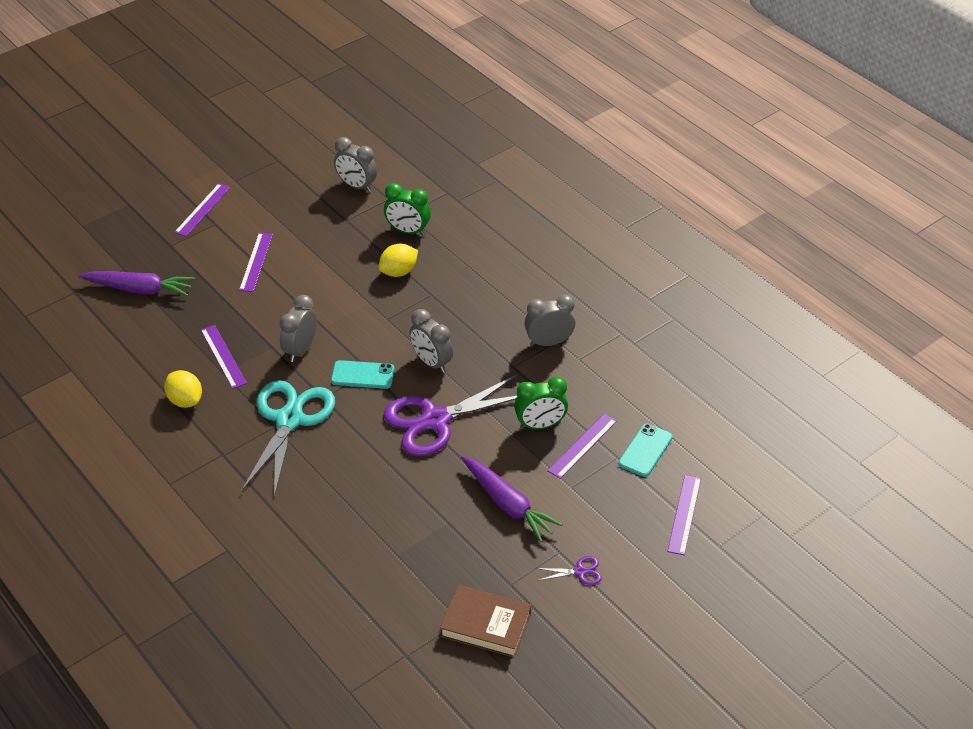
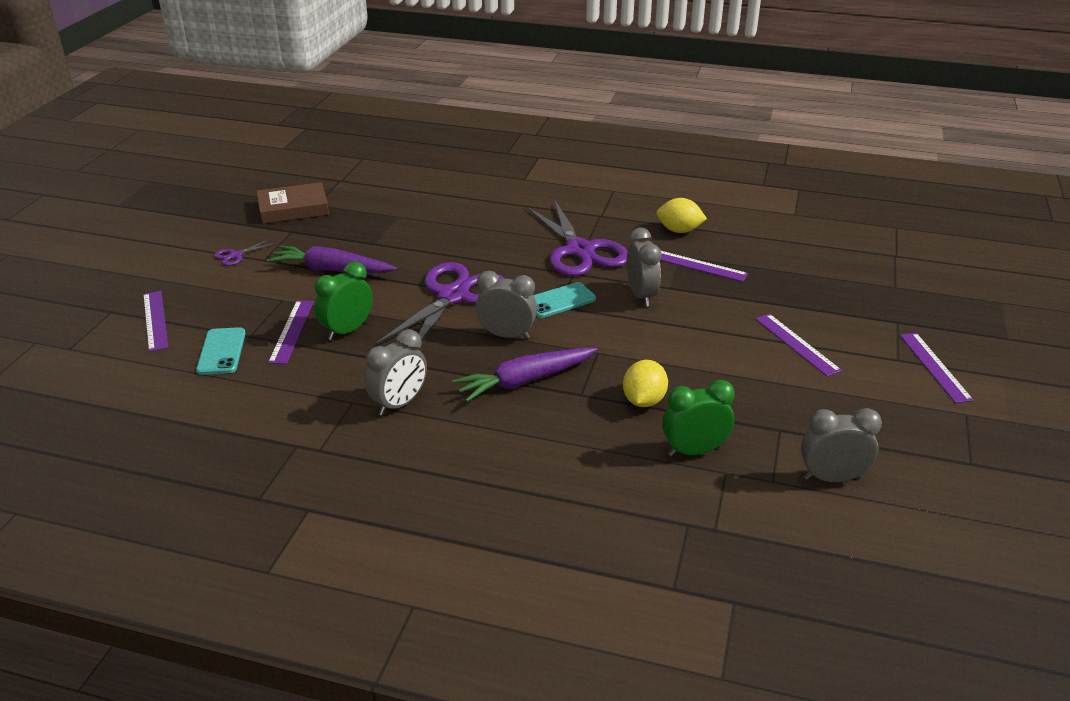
camera: 145 degrees right, 10 degrees down
purple carrot [78,271,195,296] -> purple carrot moved to [452,347,597,402]
turquoise scissors [241,380,335,497] -> purple scissors [526,199,628,276]

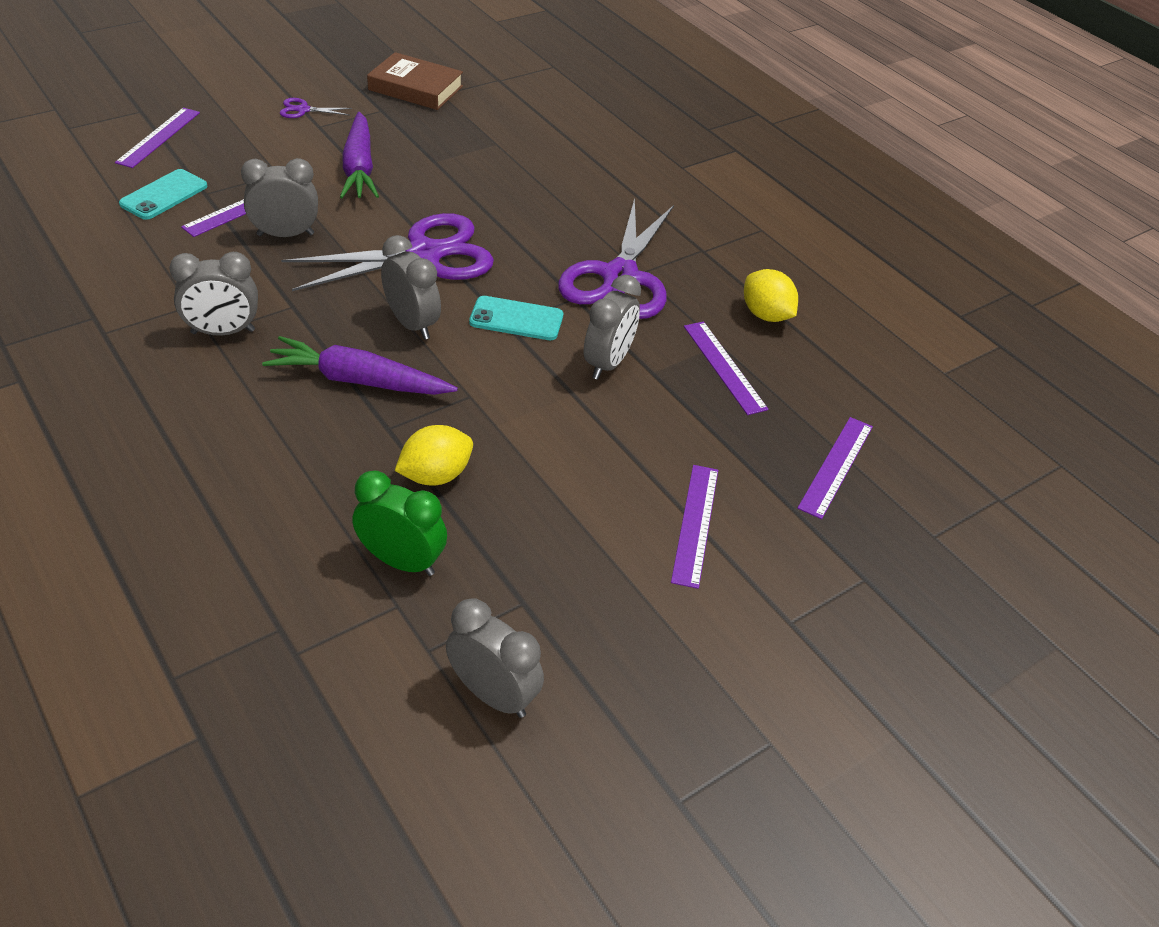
camera: 35 degrees right, 10 degrees up
purple carrot [267,245,397,273] -> purple carrot turned 150 degrees counterclockwise [340,112,379,198]
green clock [315,261,373,340] -> grey clock [241,158,318,237]
purple ruler [900,333,974,403] -> purple ruler moved to [797,417,873,519]

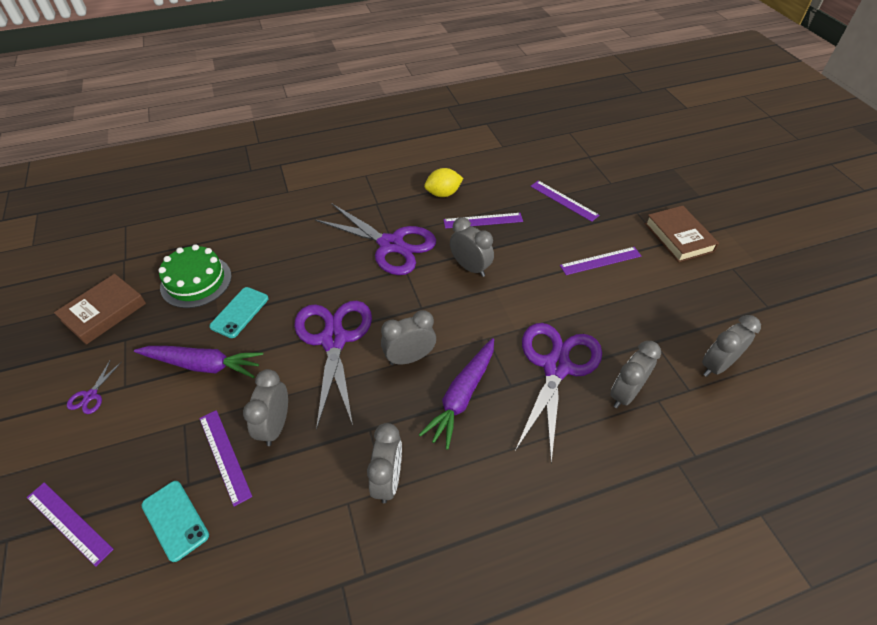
camera: 70 degrees left, 5 degrees up
green clock [352,470,447,576] -> grey clock [610,341,661,408]
yellow lemon [395,425,473,485] -> purple scissors [515,323,602,463]
turquoise phone [469,296,563,340] -> turquoise phone moved to [209,287,268,338]
purple ruler [671,465,718,589] -> purple ruler turned 45 degrees counterclockwise [560,247,641,275]
none -> green cake [158,244,232,308]
none -> brown book [645,206,719,262]

